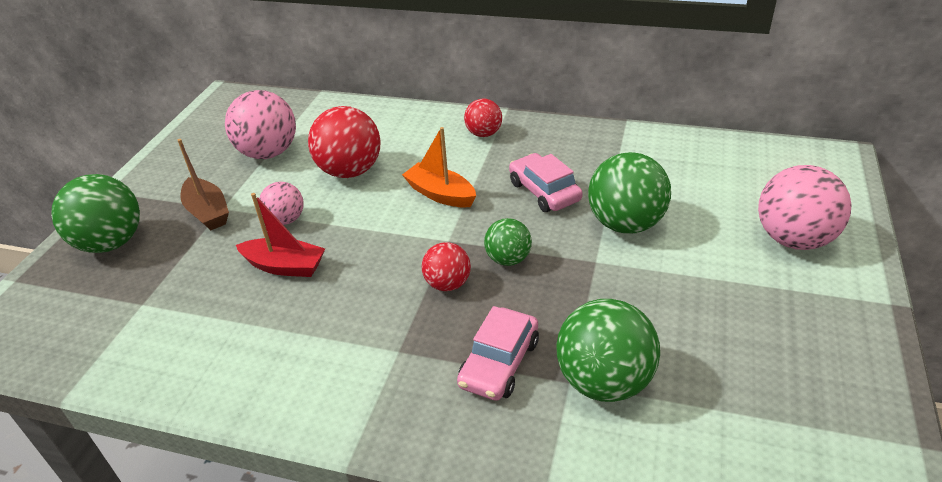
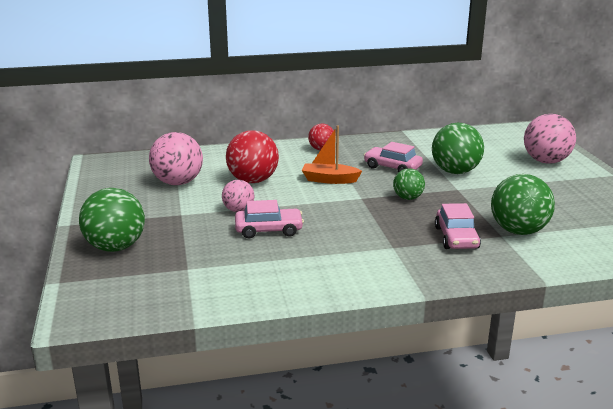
camera: 30 degrees left, 15 degrees down
brown boat [178,139,229,231] -> none
red boat [236,193,325,277] -> pink car [235,200,304,239]
red ball [422,242,471,291] -> none

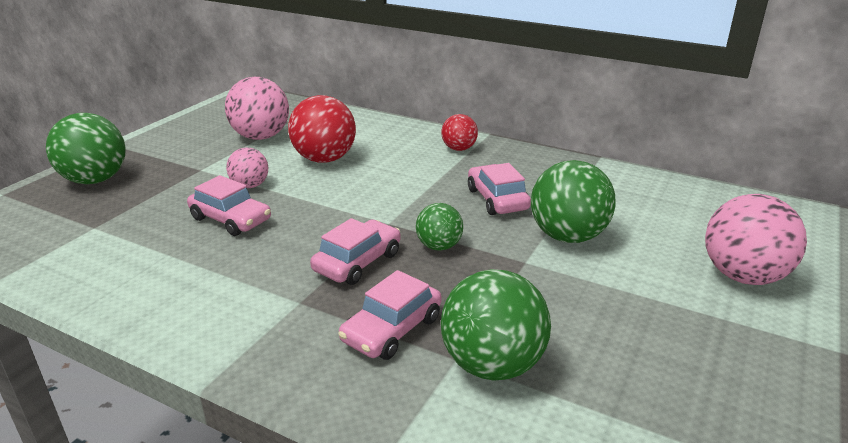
camera: 40 degrees right, 5 degrees up
orange boat [302,125,362,184] -> none
none -> pink car [310,218,401,285]

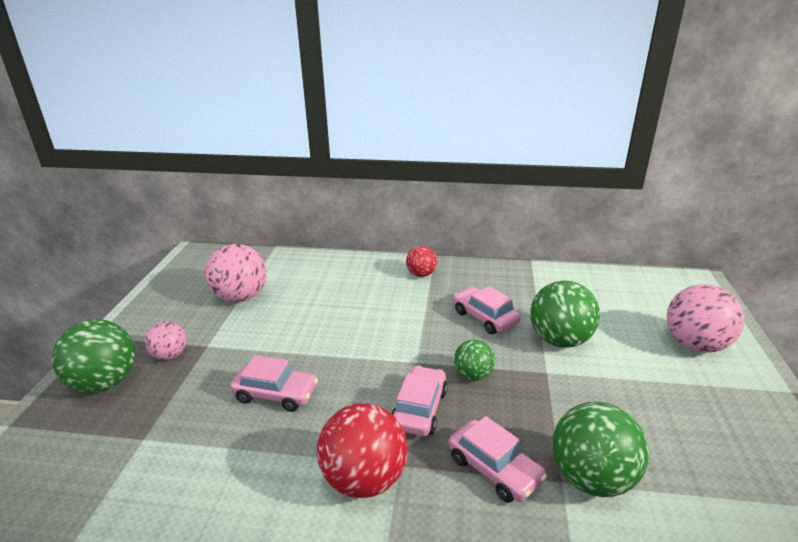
camera: 20 degrees left, 0 degrees up
pink ball [226,148,268,188] -> pink ball moved to [145,322,186,360]
red ball [288,95,356,163] -> red ball moved to [317,403,408,498]
pink car [338,270,442,360] -> pink car turned 60 degrees counterclockwise [449,416,547,503]

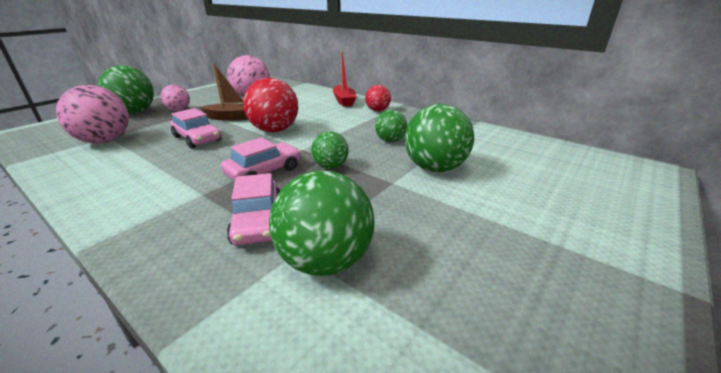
camera: 30 degrees right, 0 degrees up
red ball [317,403,408,498] -> red ball moved to [243,78,298,133]
pink car [454,286,521,334] -> green ball [375,110,407,142]
pink ball [667,284,744,353] -> pink ball moved to [56,85,129,144]
none -> brown boat [200,63,248,121]
none -> red boat [333,52,356,107]

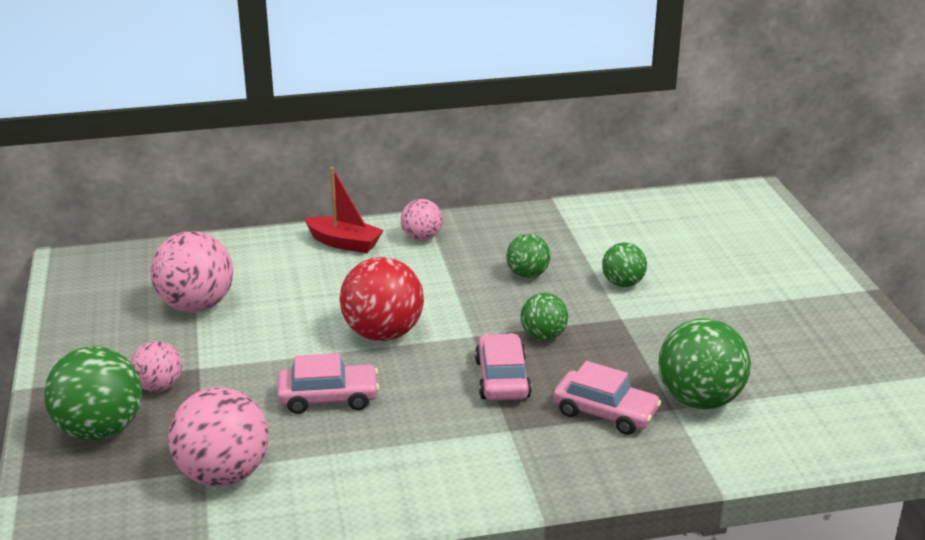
camera: 50 degrees left, 0 degrees up
brown boat [200,63,248,121] -> none
red ball [365,85,391,111] -> pink ball [401,199,443,241]
green ball [405,104,474,172] -> green ball [602,242,647,287], size x0.57

